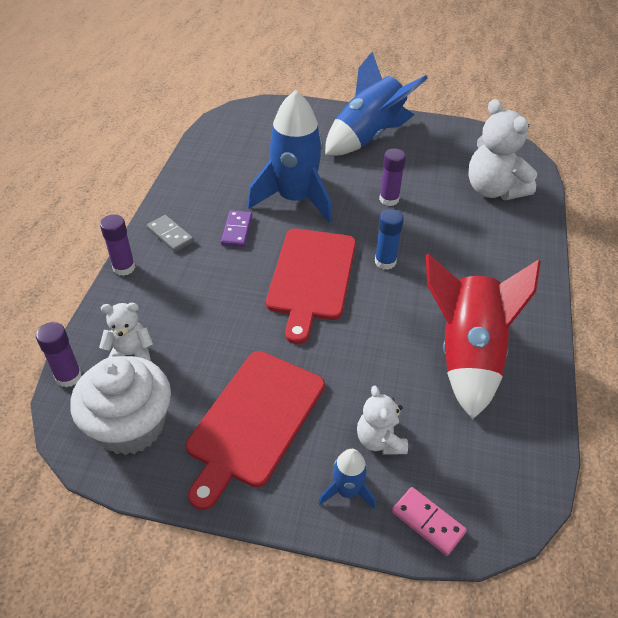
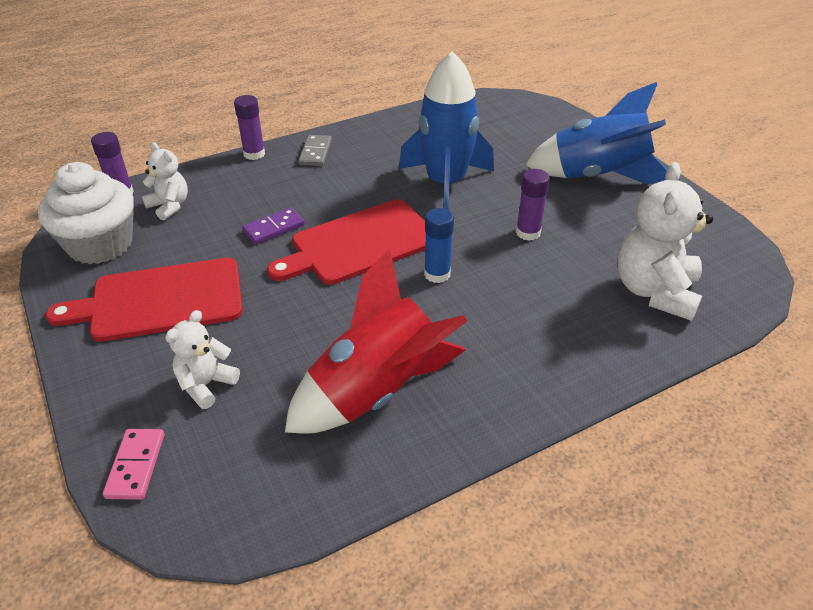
camera: 50 degrees right, 5 degrees down
purple domino [221,210,252,247] -> purple domino moved to [242,207,305,244]
blue rocket [318,449,376,509] -> none

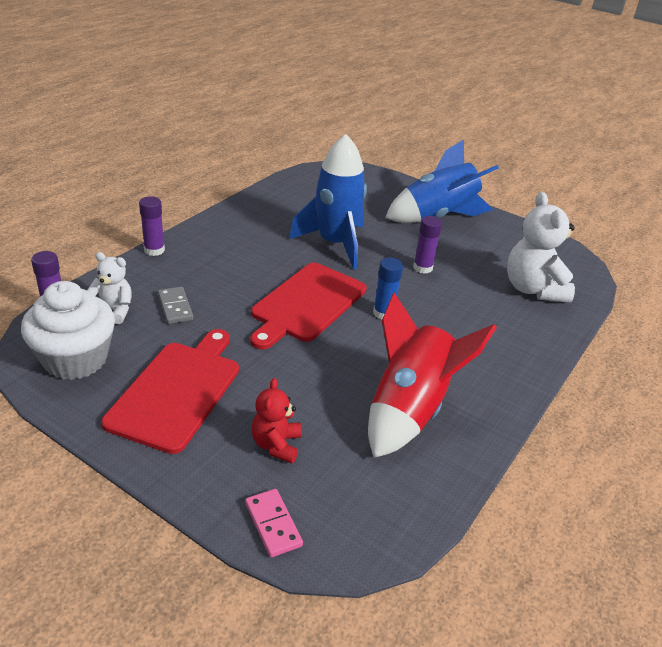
camera: 30 degrees left, 5 degrees down
red cutting board [46,258,243,342] -> red cutting board turned 150 degrees clockwise [101,329,239,454]
white teddy bear [165,310,240,409] -> red teddy bear [252,378,302,463]
purple domino [242,207,305,244] -> none
grey domino [298,135,332,166] -> grey domino moved to [158,287,193,324]

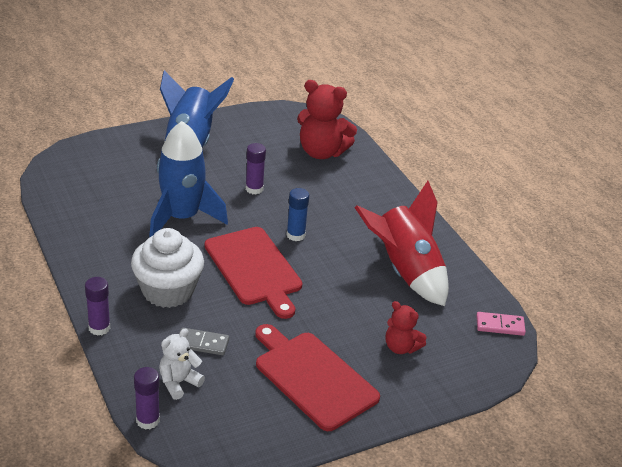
camera: 60 degrees left, 0 degrees up
white cupcake [21,281,115,380] -> white cupcake moved to [131,228,204,308]
pink domino [245,489,303,557] -> pink domino moved to [476,312,526,336]
white teddy bear [507,192,575,303] -> red teddy bear [297,80,357,159]

